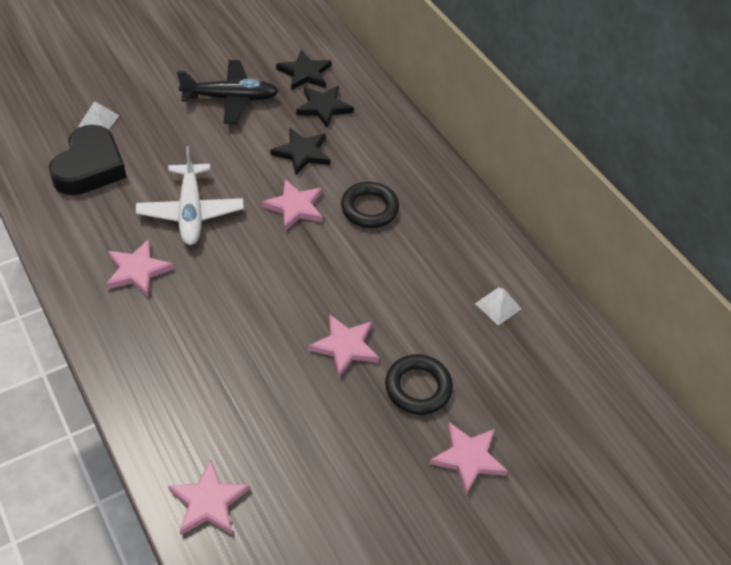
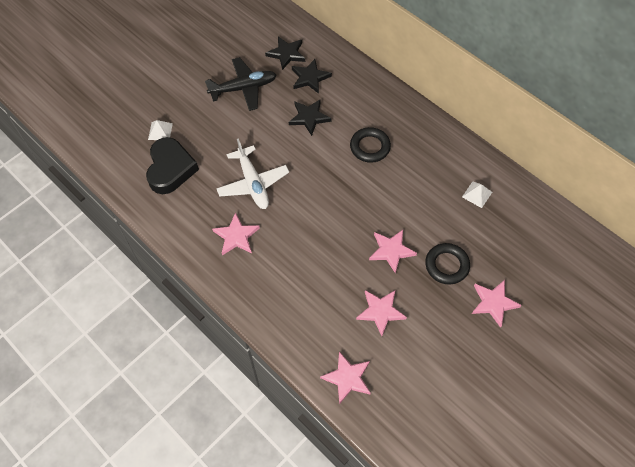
camera: 10 degrees left, 10 degrees up
pink star [262,179,323,231] -> pink star moved to [356,290,407,336]

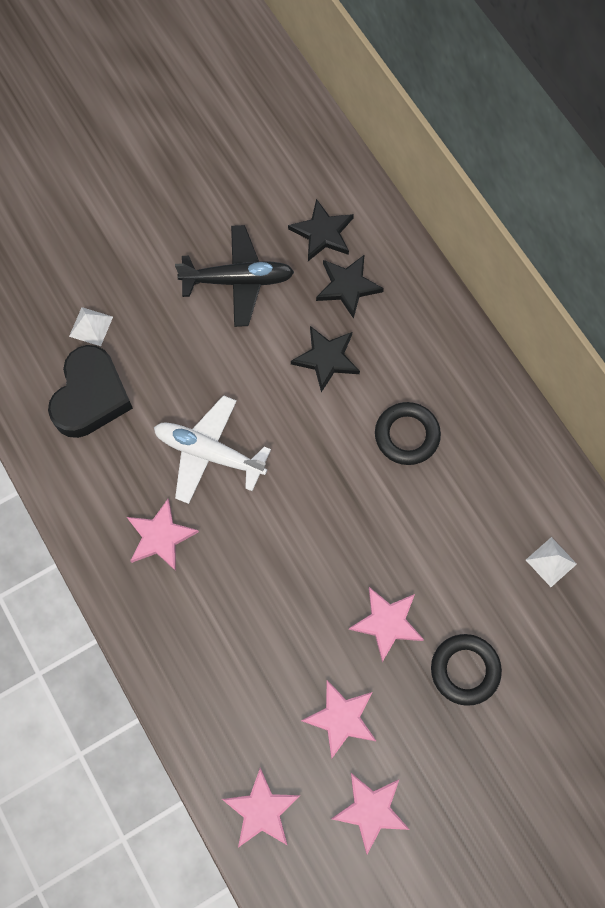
camera: 15 degrees right, 10 degrees up
white plane [216,138,289,209] -> white plane turned 120 degrees clockwise [154,395,271,504]
pink star [472,280,522,328] -> pink star moved to [331,773,410,854]

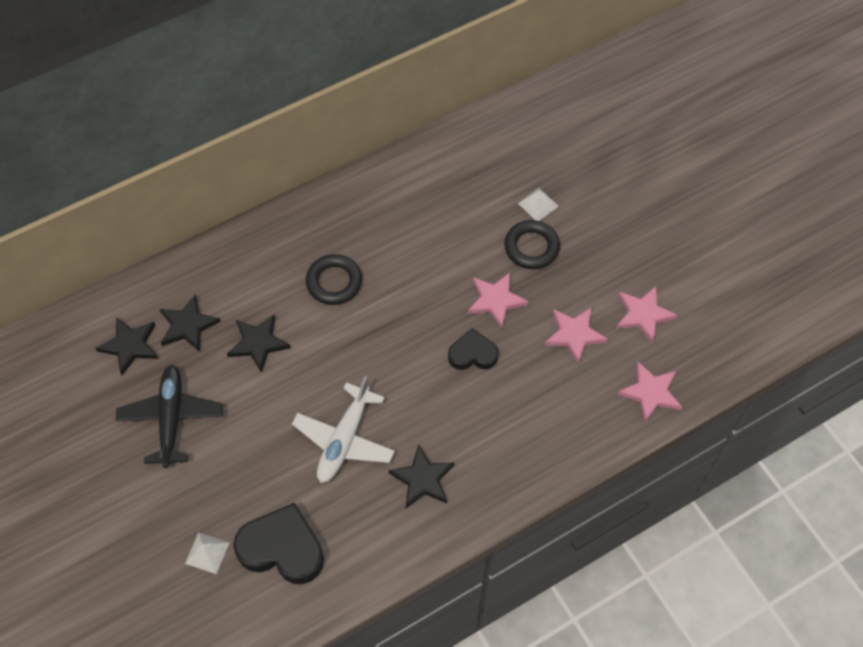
camera: 90 degrees left, 10 degrees down
pink star [127,499,199,571] -> black star [388,444,454,508]
white pyramid [526,537,577,587] -> white pyramid moved to [518,188,559,221]
none -> black heart [448,328,499,370]

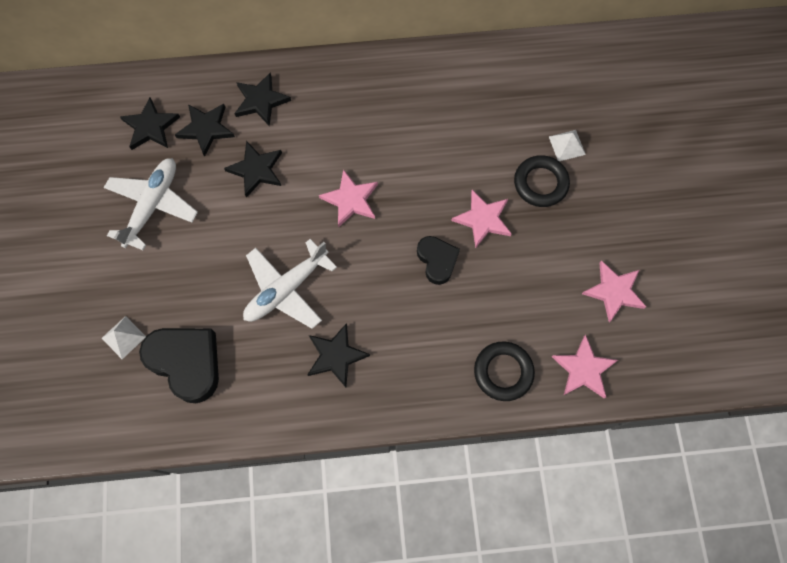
camera: 25 degrees right, 10 degrees up
black plane [116,365,223,468] -> white plane [104,158,198,250]
black ring [306,254,362,305] -> black ring moved to [474,342,535,401]
black heart [448,328,499,370] -> black heart turned 45 degrees clockwise [417,236,460,285]
pink star [545,308,608,364] -> pink star moved to [319,169,378,227]
none -> black star [234,72,291,126]

